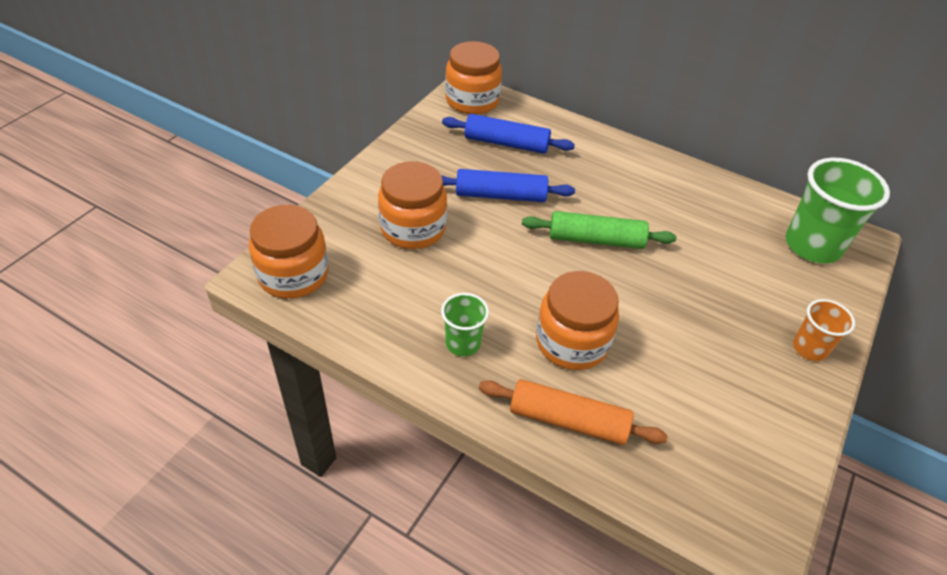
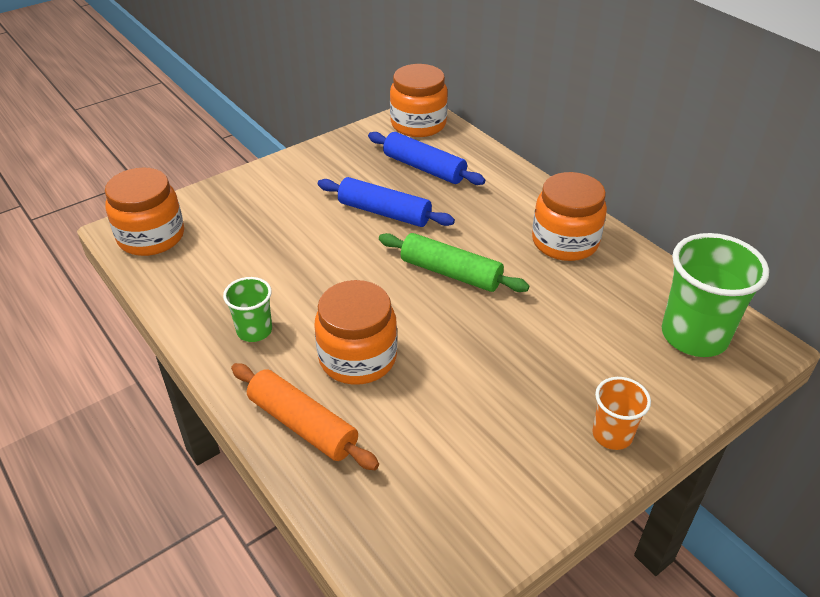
camera: 25 degrees right, 5 degrees down
orange jar [378,161,447,249] -> orange jar moved to [532,172,607,261]

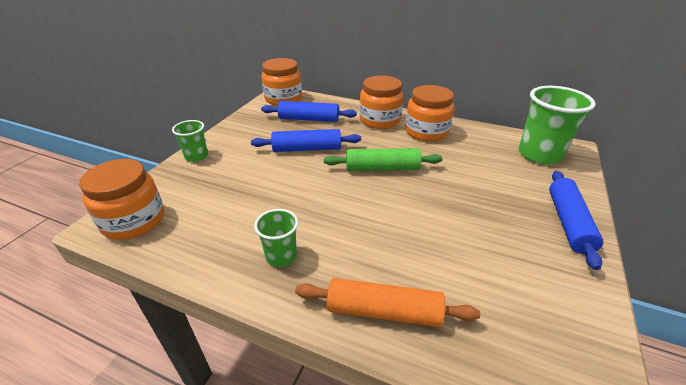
camera: 30 degrees left, 5 degrees down
orange jar [314,280,397,385] -> orange jar moved to [359,75,404,129]
orange cup [592,377,651,450] -> blue rolling pin [549,171,603,270]
none -> green cup [172,120,208,162]

